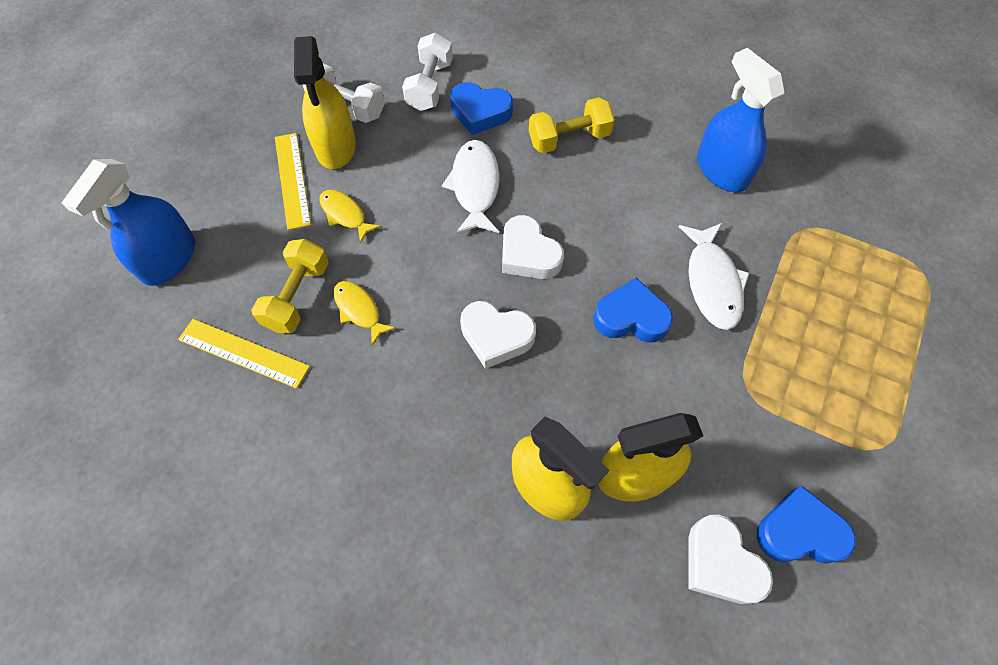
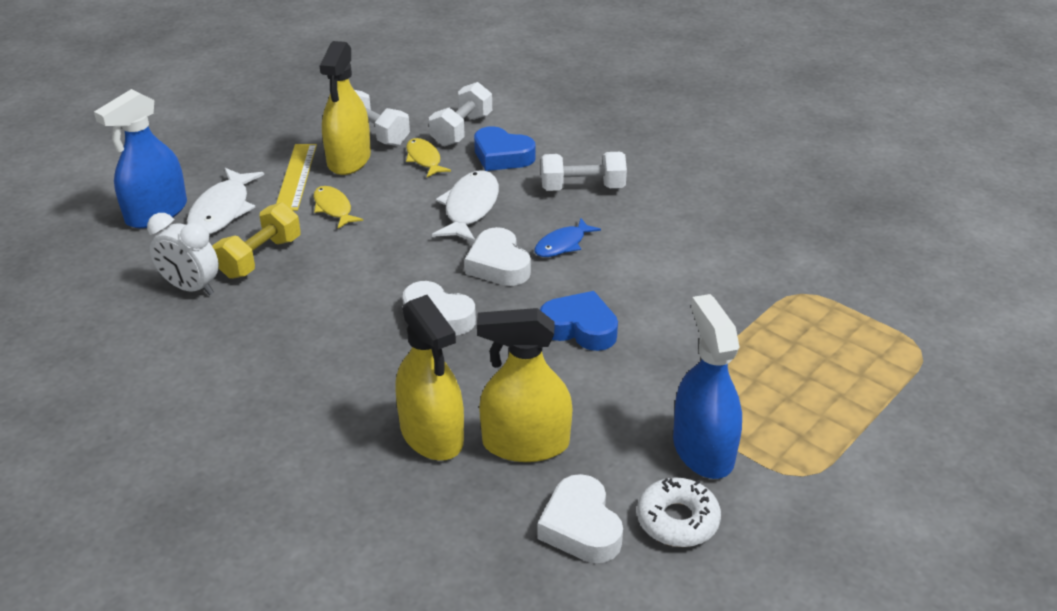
camera: 15 degrees right, 25 degrees down
yellow ruler [178,319,310,389] -> white clock [147,213,219,295]
yellow fish [333,281,396,345] -> yellow fish moved to [406,138,451,177]
yellow dumbbell [529,97,615,153] -> white dumbbell [541,152,627,191]
white fish [679,223,750,330] -> white fish moved to [187,168,264,235]
blue spray bottle [697,48,784,192] -> blue spray bottle moved to [673,294,742,479]
blue heart [757,485,856,564] -> white donut [637,477,721,547]
none -> blue fish [535,218,601,257]

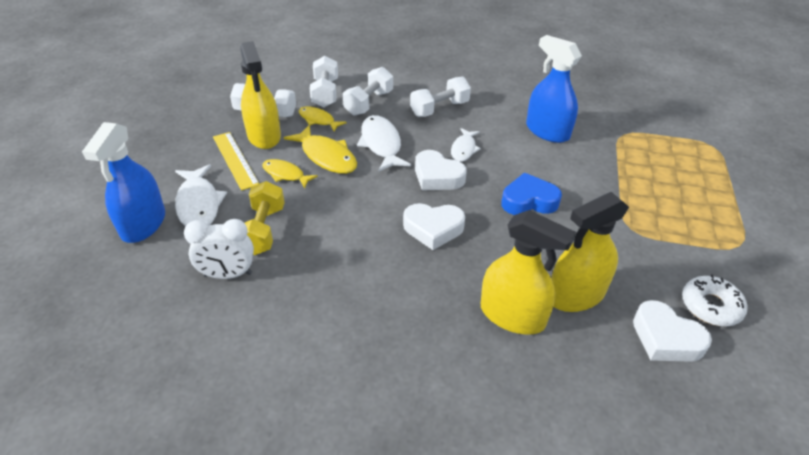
camera: 30 degrees left, 5 degrees up
blue heart [474,126,536,171] -> white dumbbell [343,67,393,116]
blue fish [535,218,601,257] -> white fish [451,128,481,162]
blue spray bottle [673,294,742,479] -> blue spray bottle moved to [526,35,582,143]
none -> yellow fish [284,125,357,174]

